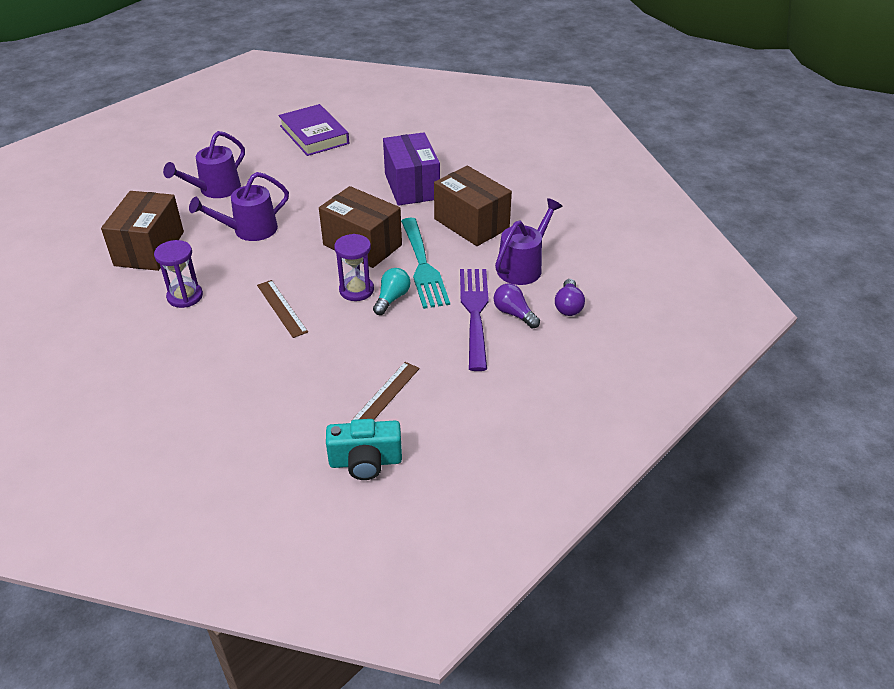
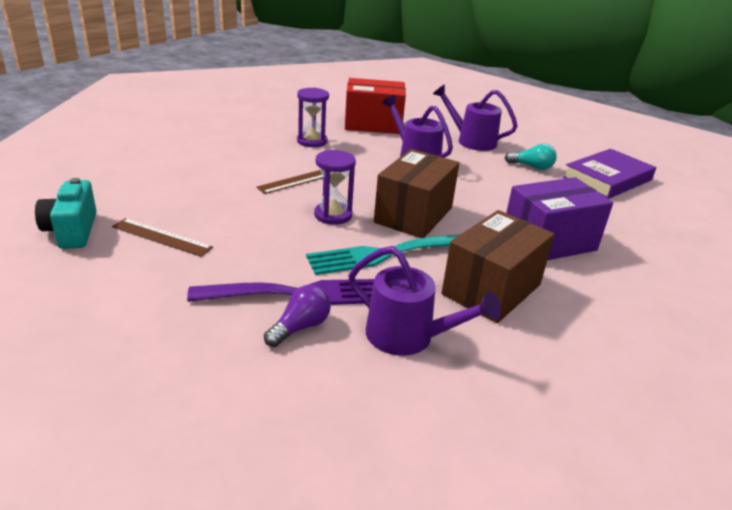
camera: 80 degrees right, 10 degrees down
brown box [101,191,184,271] -> red box [345,78,406,134]
turquoise light bulb [373,268,410,315] -> turquoise light bulb moved to [504,144,557,170]
purple light bulb [555,279,585,316] -> none

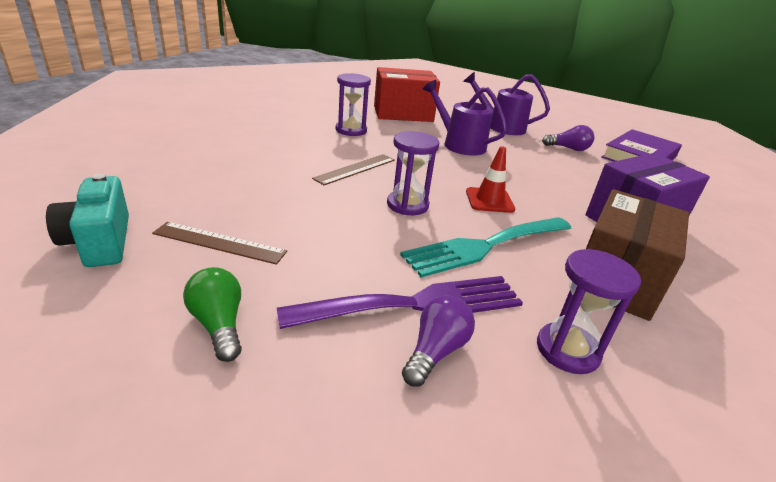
camera: 10 degrees left, 0 degrees up
purple watering can [348,246,501,356] -> purple hourglass [537,249,641,374]
brown box [374,149,459,238] -> red traffic cone [466,146,515,213]
turquoise light bulb [504,144,557,170] -> purple light bulb [542,125,594,151]
none -> green light bulb [183,267,242,362]

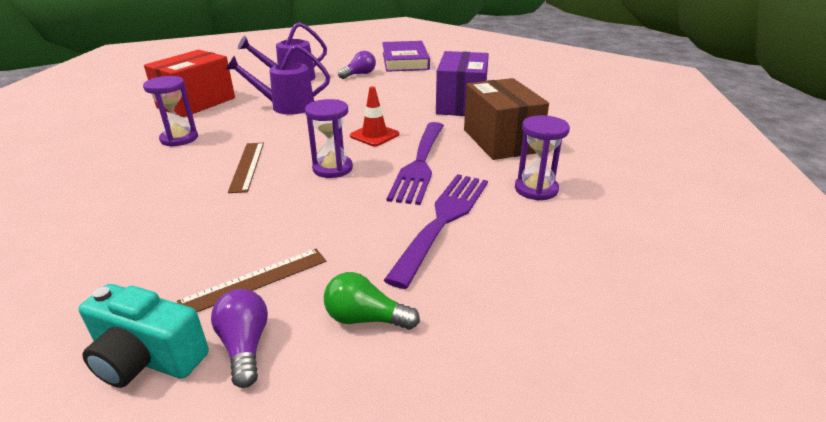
camera: 45 degrees left, 0 degrees up
turquoise fork [400,217,571,278] -> purple fork [387,122,444,205]
purple light bulb [402,295,475,387] -> purple light bulb moved to [211,289,268,388]

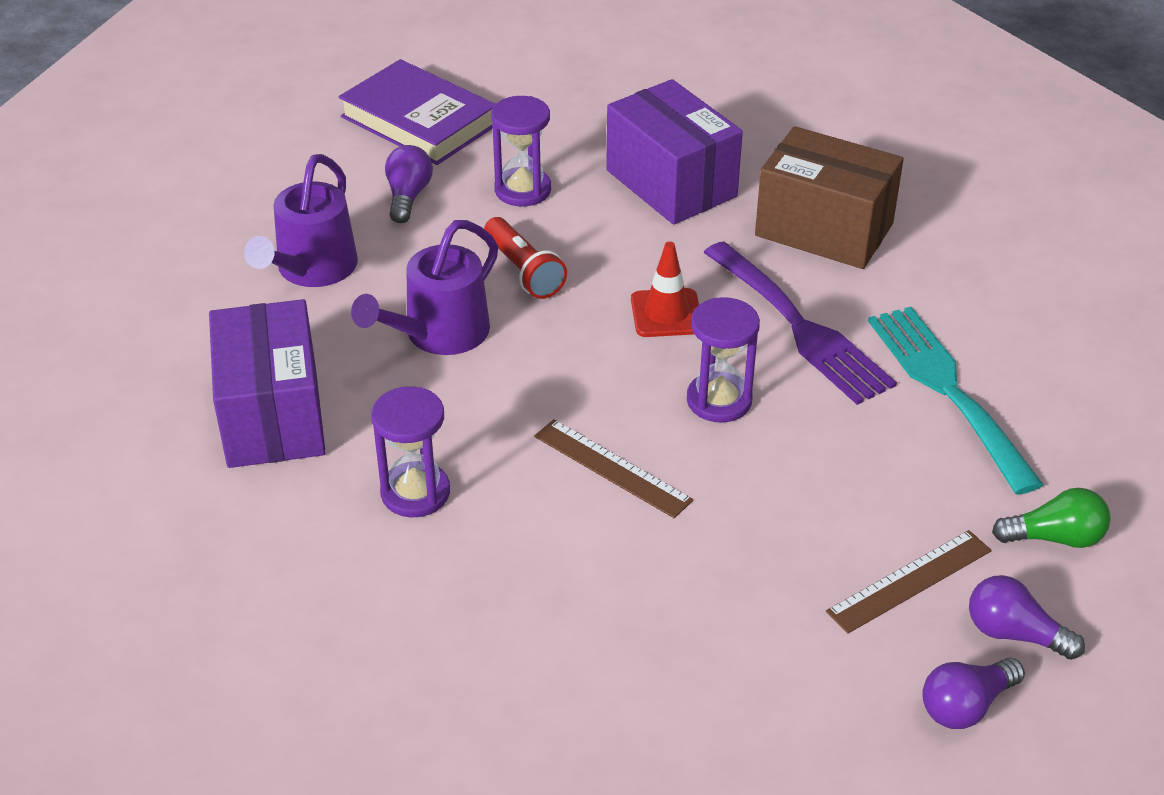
camera: 45 degrees left, 10 degrees up
turquoise camera [79,284,209,388] -> purple light bulb [922,658,1025,729]
red box [144,50,235,117] -> purple box [209,299,326,468]
brown ruler [177,249,326,312] -> brown ruler turned 45 degrees clockwise [826,530,992,634]
green light bulb [324,272,420,330] -> green light bulb turned 150 degrees counterclockwise [992,488,1111,548]
purple fork [384,174,488,289] -> turquoise fork [868,307,1044,495]
purple hourglass [515,115,570,201] -> purple hourglass moved to [491,96,551,206]
none -> red flashlight [484,217,567,299]

